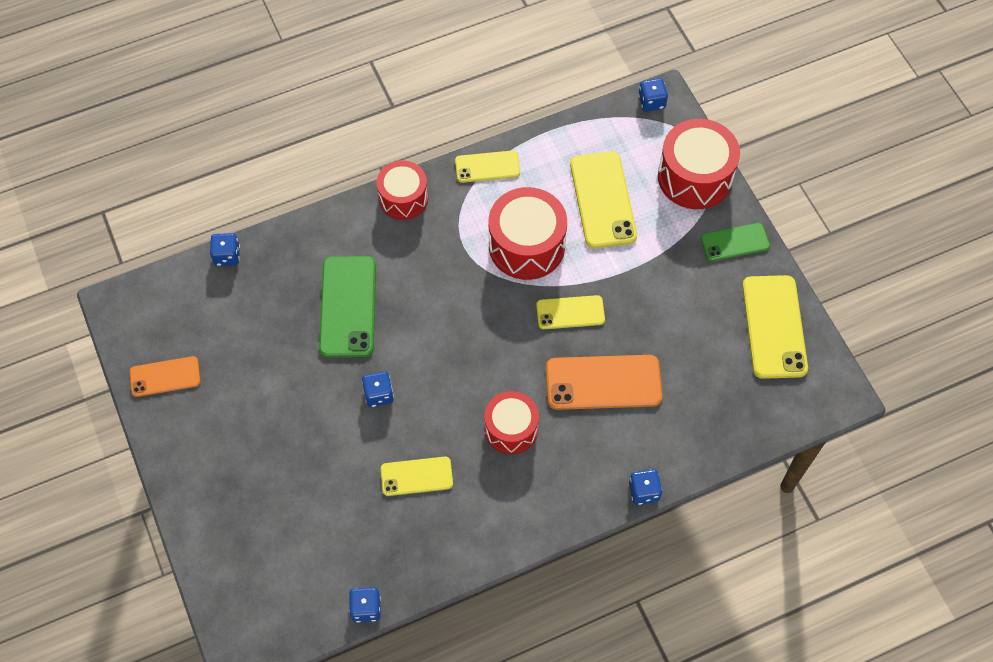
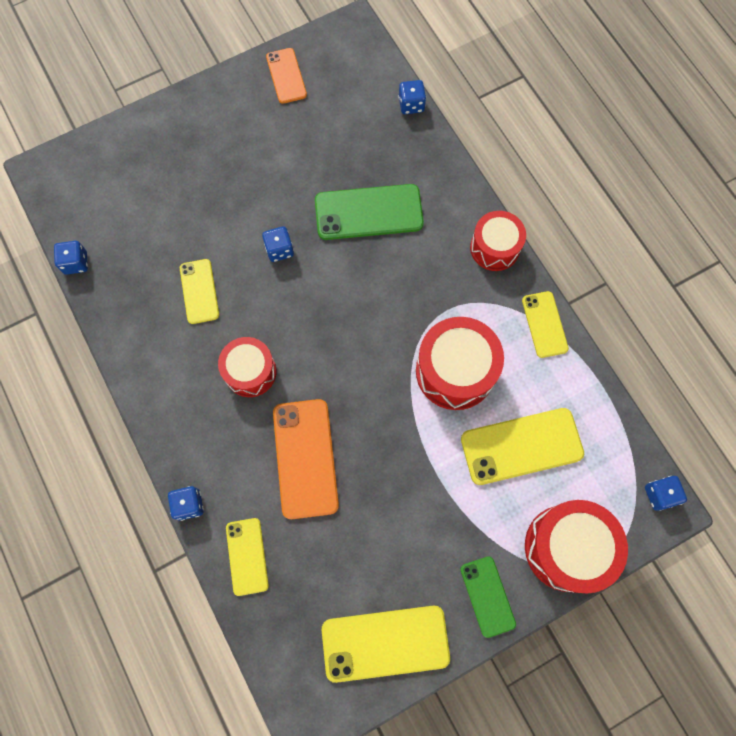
camera: 85 degrees right, 10 degrees up
yellow phone [536,295,605,329] -> yellow phone moved to [226,518,269,596]

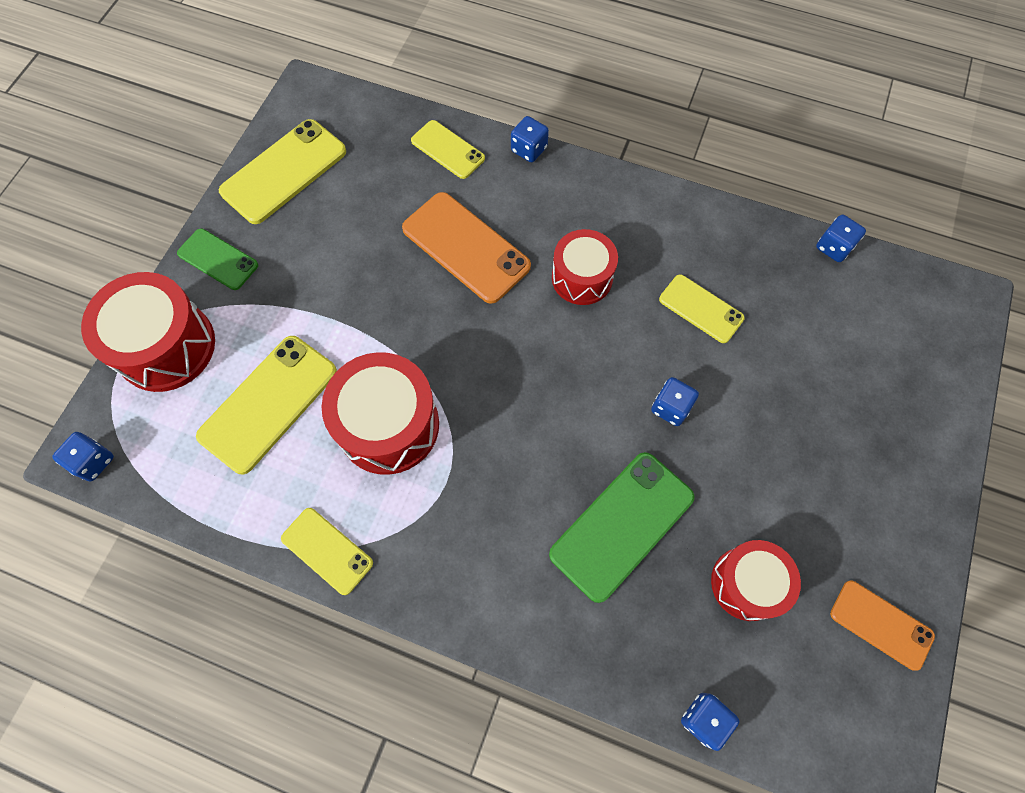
camera: 140 degrees right, 5 degrees down
red drum [470,211,526,271] -> red drum moved to [711,540,801,621]

